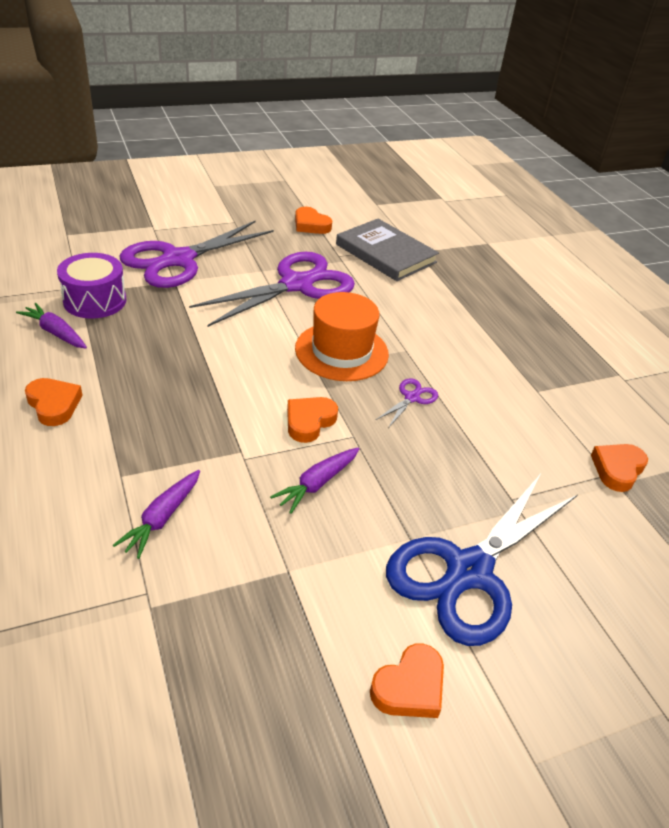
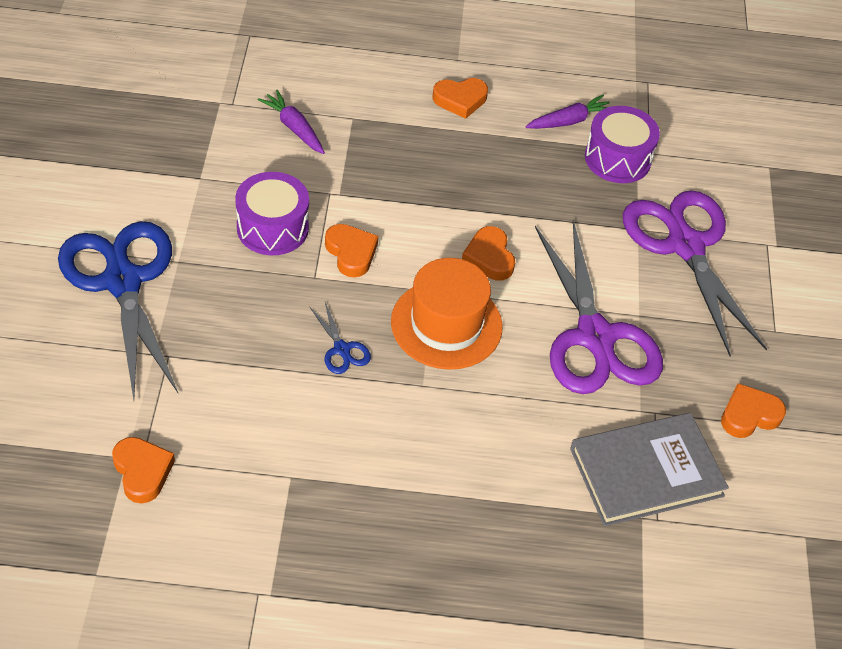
camera: 115 degrees right, 10 degrees up
purple carrot [270,447,359,514] -> purple drum [235,172,309,255]
orange heart [370,643,444,718] -> orange heart moved to [462,226,515,281]
purple scissors [376,378,438,428] -> blue scissors [309,302,371,374]

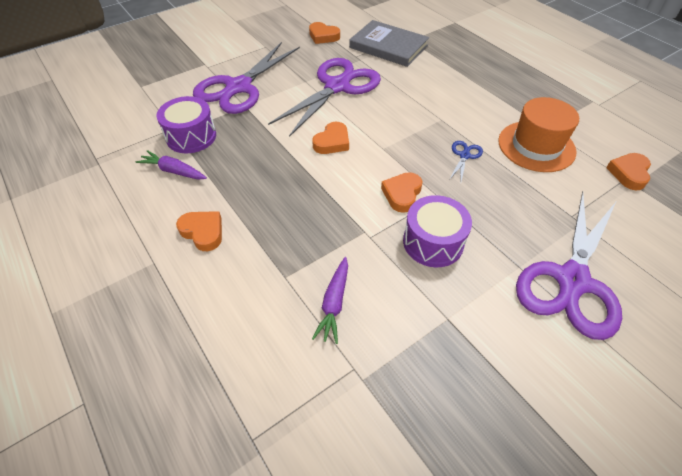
camera: 125 degrees left, 0 degrees up
blue scissors [58,221,178,400] -> purple scissors [516,192,622,340]
orange hat [391,258,503,370] -> orange hat moved to [498,97,579,172]

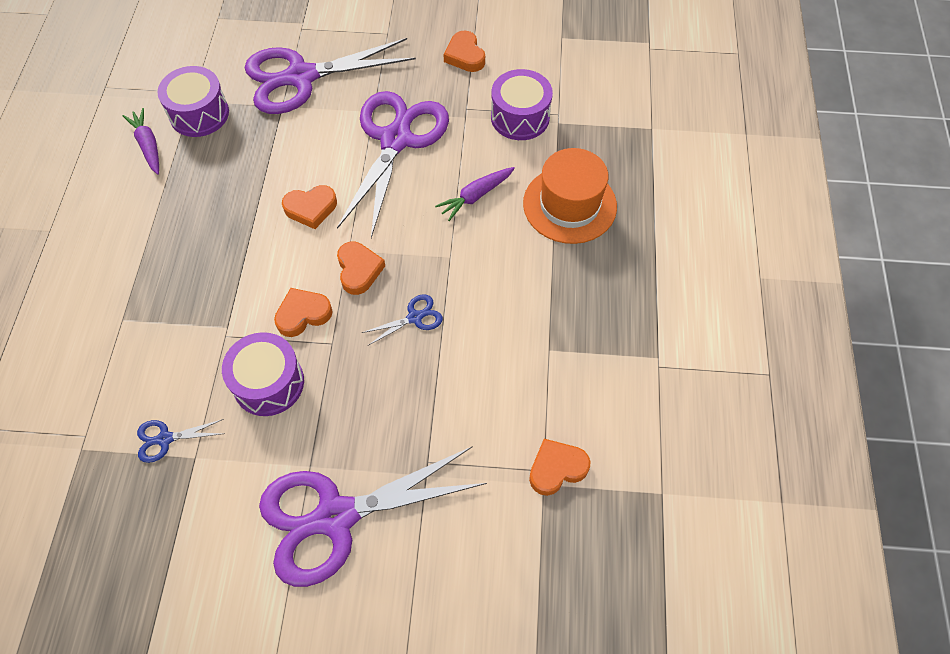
camera: 40 degrees right, 10 degrees up
orange heart [176,211,222,251] -> orange heart moved to [337,242,385,295]
purple scissors [268,58,381,137] -> purple scissors turned 60 degrees counterclockwise [337,91,449,238]
purple carrot [312,257,348,344] -> purple carrot moved to [435,167,515,221]
grey book [349,20,429,67] -> purple drum [491,69,553,140]
orange hat [498,97,579,172] -> orange hat moved to [523,148,617,244]
none -> blue scissors [137,419,224,463]

